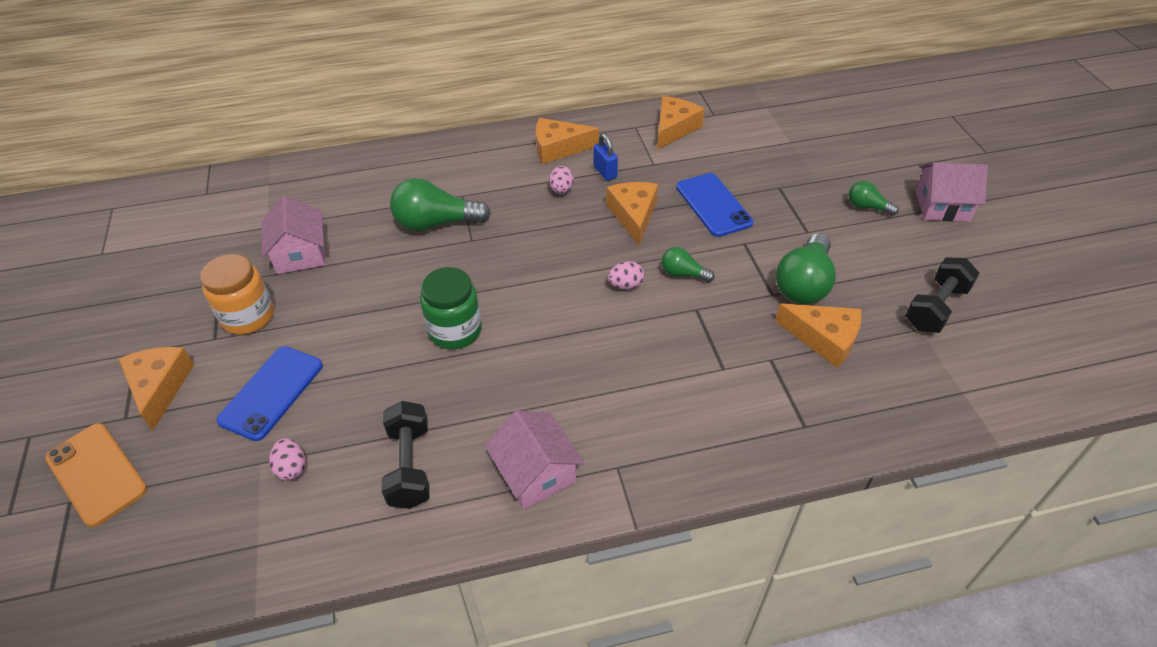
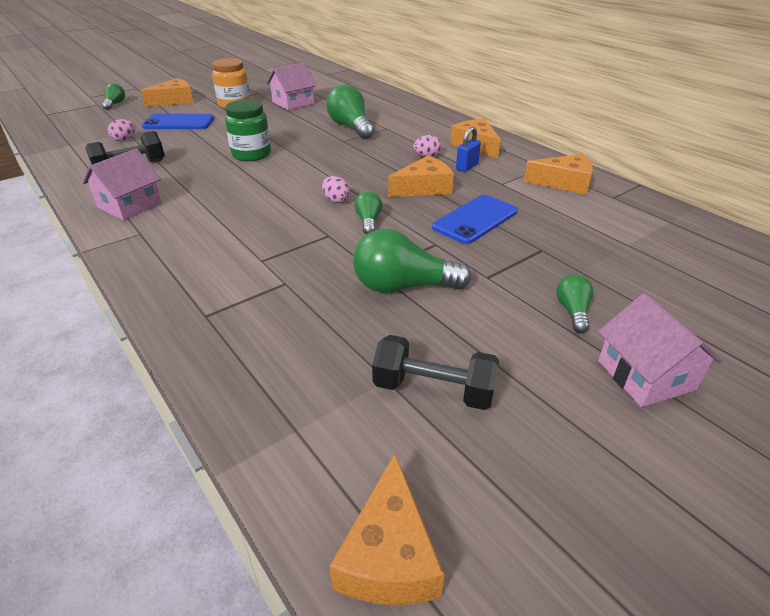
camera: 65 degrees right, 10 degrees down
orange phone [45,423,147,527] -> green light bulb [102,83,125,110]
orange cheese [775,303,862,368] -> orange cheese moved to [329,454,445,605]

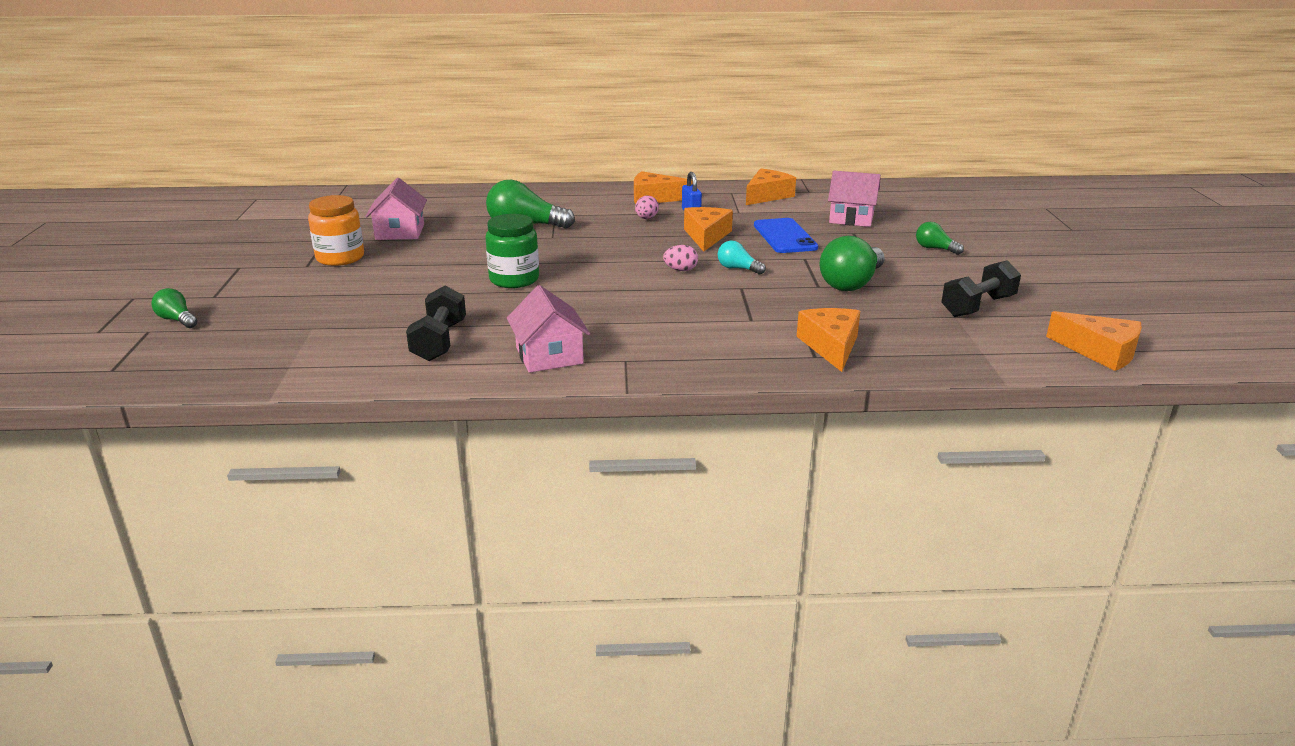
camera: 55 degrees left, 10 degrees down
pink egg [107,119,135,141] -> none
orange cheese [141,78,193,107] -> orange cheese moved to [797,308,860,372]
blue phone [142,114,214,129] -> none
green light bulb [355,191,382,234] -> turquoise light bulb [718,241,766,275]
pink house [598,293,723,407] -> pink house moved to [828,171,881,227]

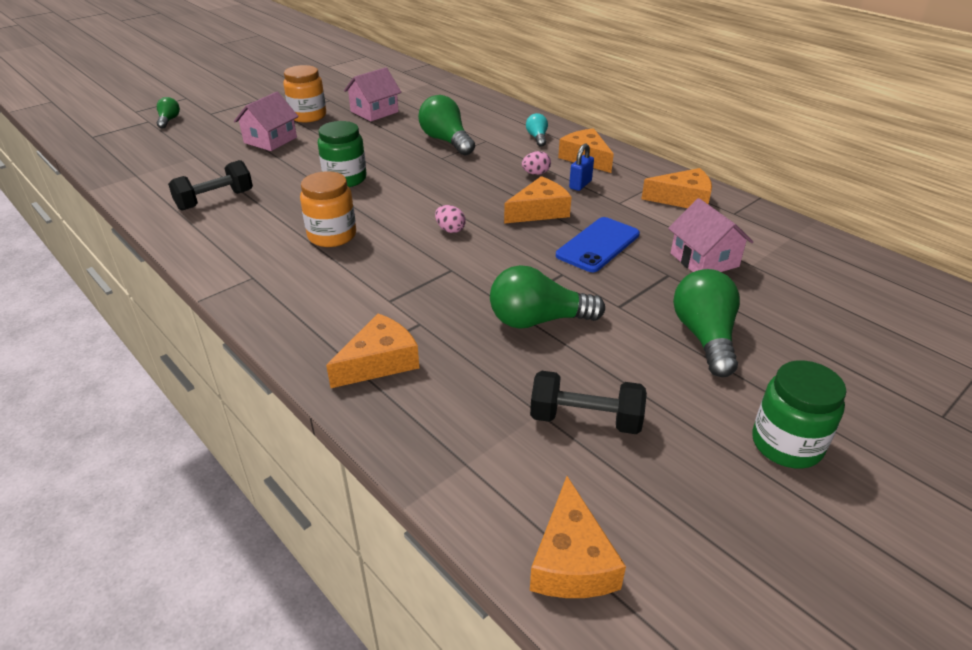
camera: 50 degrees right, 10 degrees up
pink house [507,285,590,373] -> pink house moved to [234,92,299,151]
turquoise light bulb [718,241,766,275] -> turquoise light bulb moved to [526,113,548,147]
green light bulb [916,222,964,255] -> green light bulb [673,269,740,377], size x1.88
none -> orange jar [300,171,356,247]
none -> green jar [752,360,847,469]

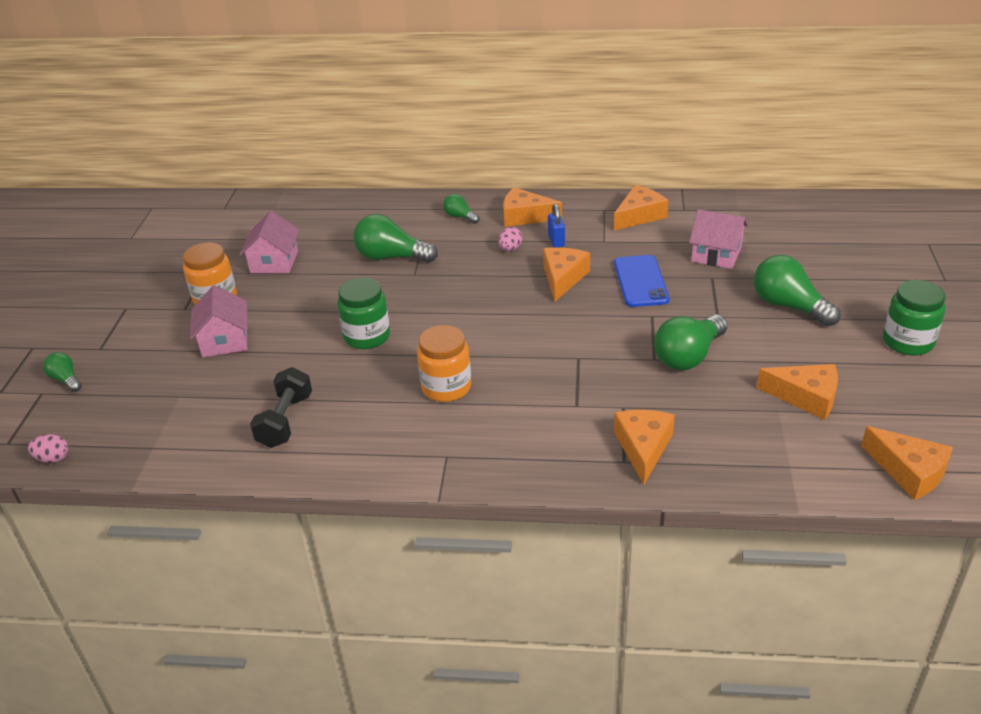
camera: 40 degrees left, 0 degrees up
pink egg [435,205,466,233] -> pink egg moved to [28,434,68,463]
turquoise light bulb [526,113,548,147] -> green light bulb [443,194,480,224]
black dumbbell [530,371,647,434] -> orange cheese [757,364,838,420]

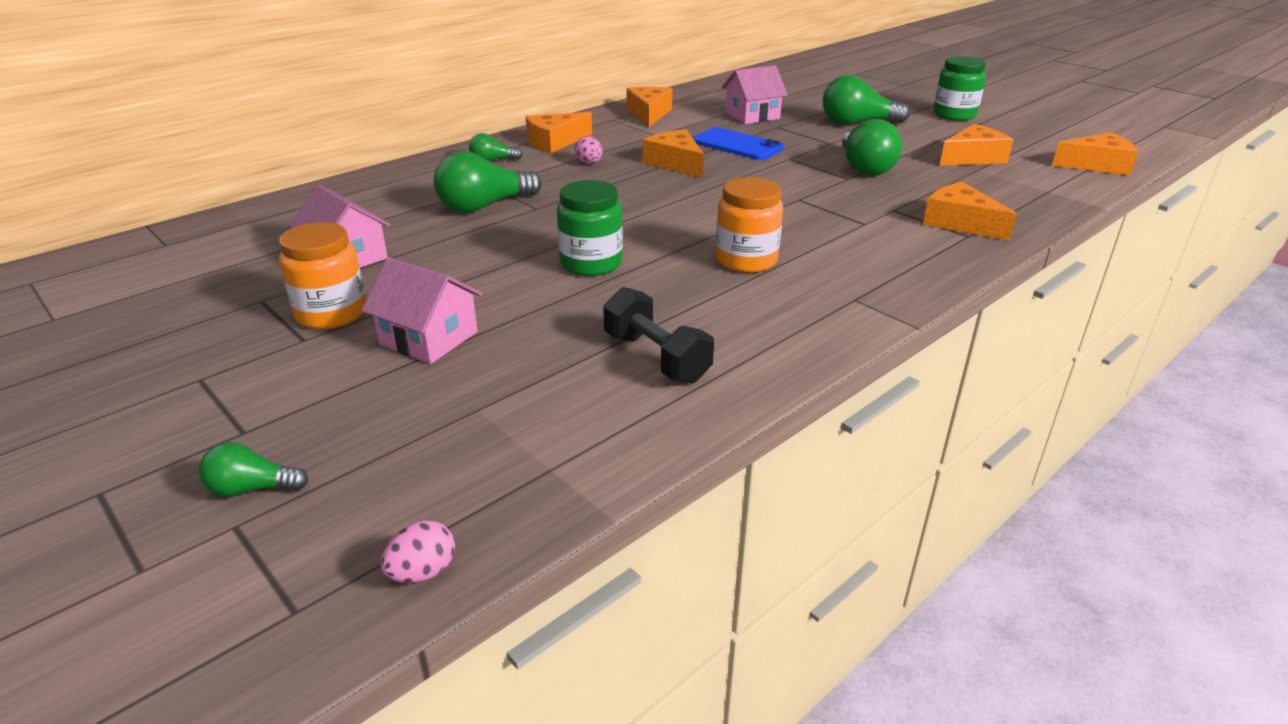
camera: 50 degrees left, 5 degrees down
blue padlock [548,204,565,247] -> none

